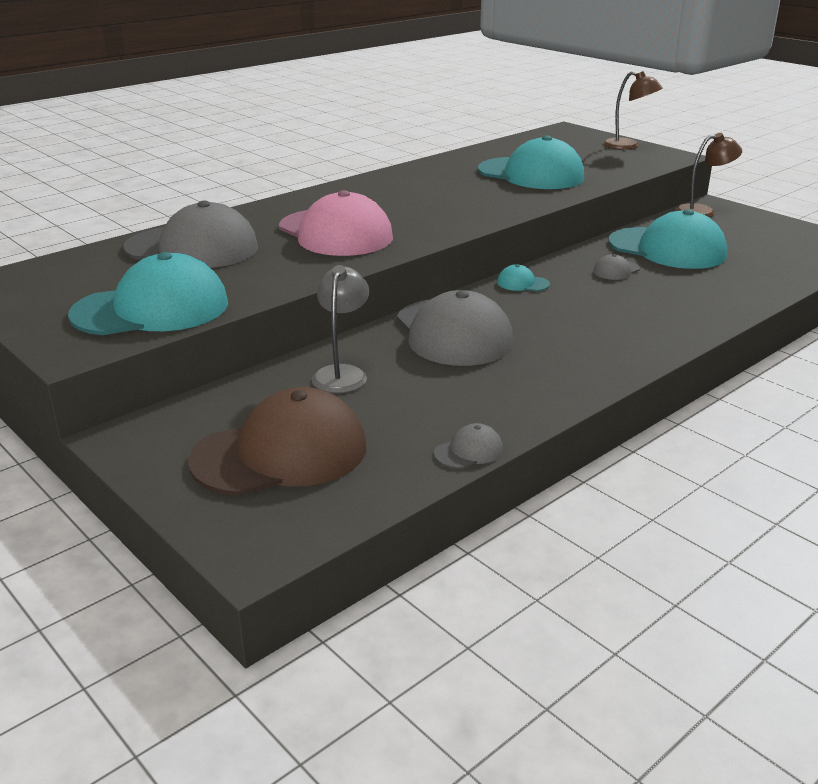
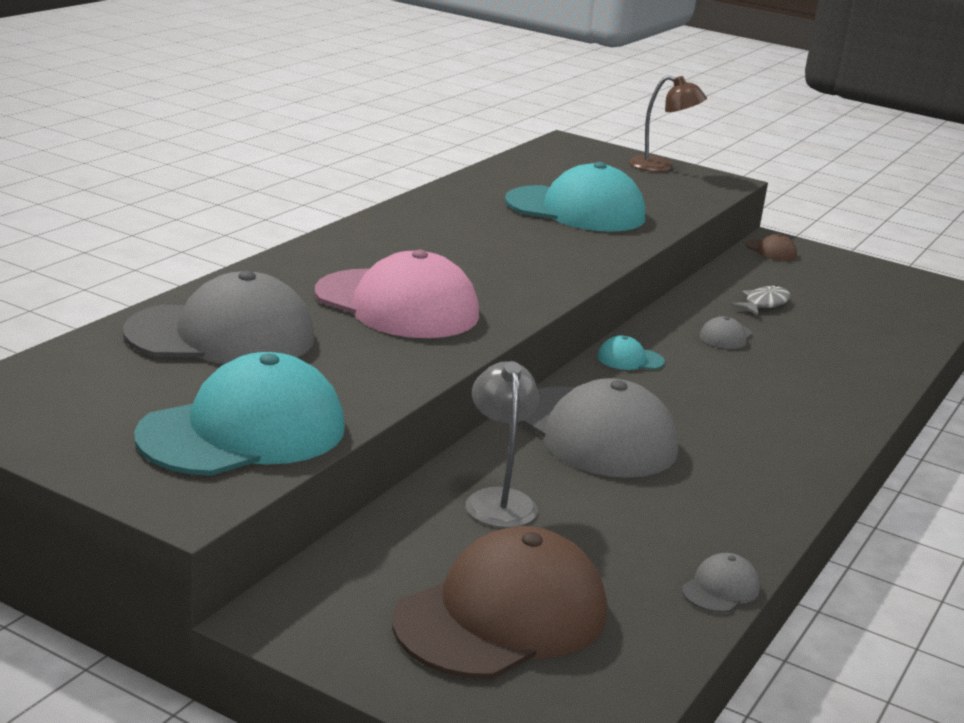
camera: 20 degrees left, 5 degrees down
turquoise cap [609,209,728,269] -> grey fish [731,285,790,315]
brown lamp [676,133,742,217] -> brown cap [745,234,797,261]

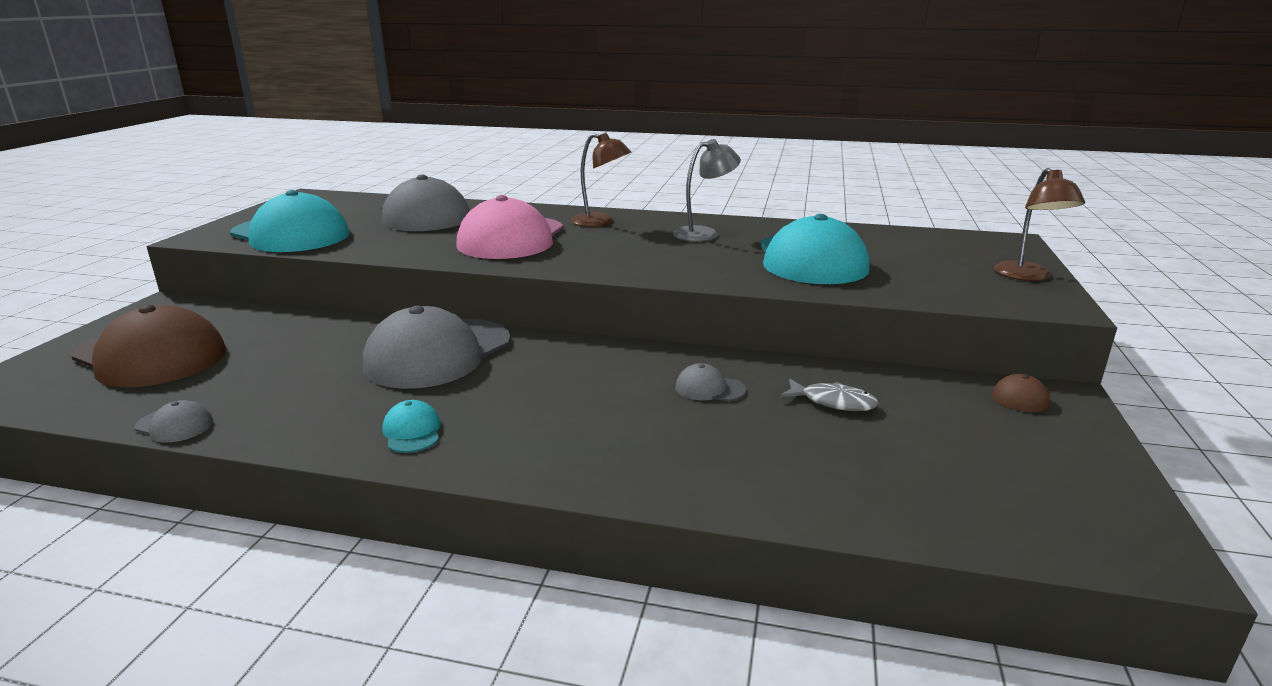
camera: 75 degrees right, 0 degrees up
grey lamp [466,361,539,528] -> grey lamp moved to [673,139,741,242]
turquoise cap [597,335,665,370] -> turquoise cap moved to [383,400,441,453]
none -> brown lamp [571,133,631,227]

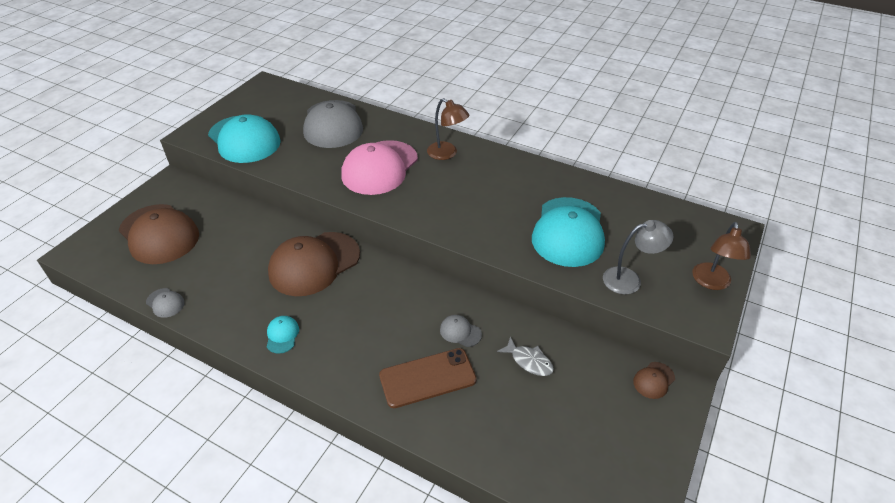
camera: 15 degrees right, 20 degrees up
grey cap [363,306,510,389] -> brown cap [268,232,360,296]
grey lamp [673,139,741,242] -> grey lamp moved to [603,220,673,294]
none -> brown phone [379,348,477,408]

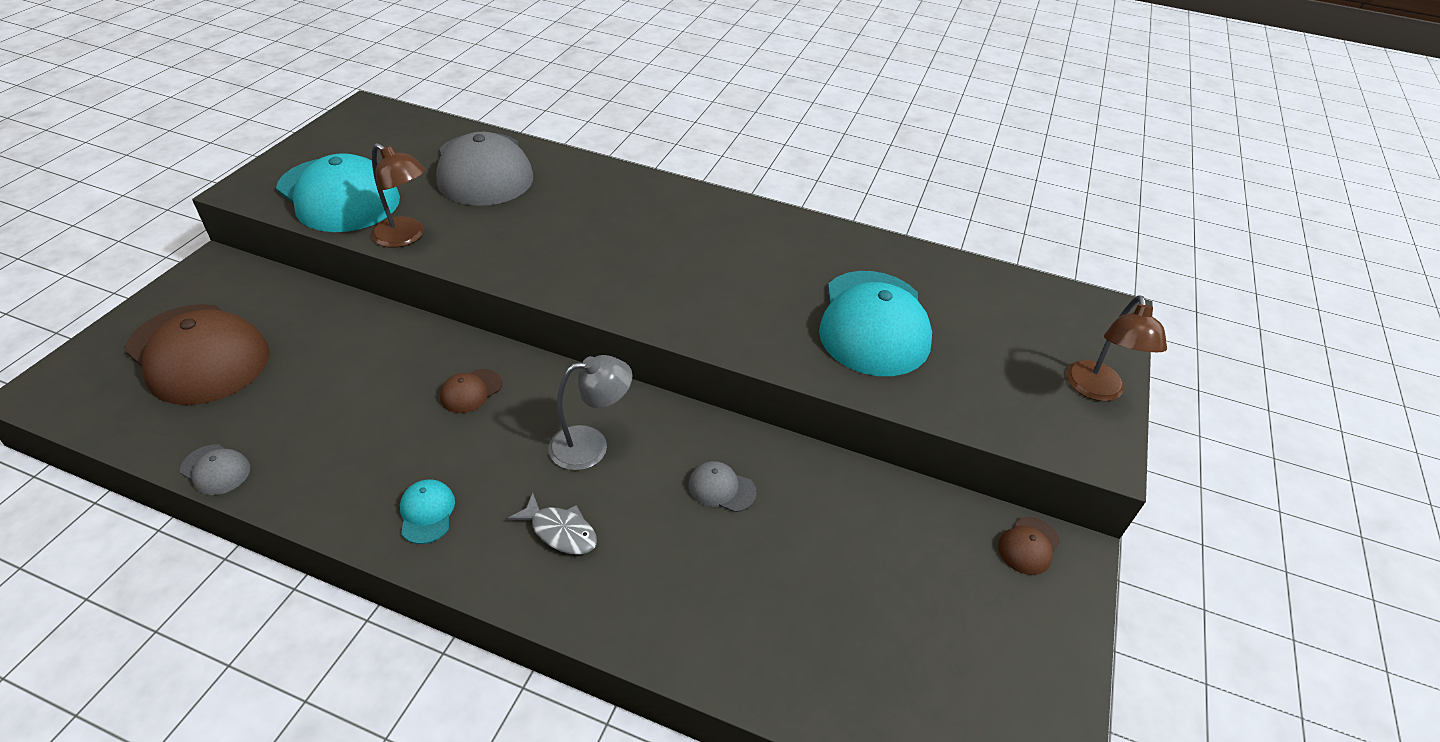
camera: 10 degrees left, 0 degrees up
brown cap [268,232,360,296] -> brown cap [440,369,502,413], size x0.41
pink cap [341,140,418,195] -> none
brown phone [379,348,477,408] -> none
brown lamp [427,98,469,160] -> brown lamp moved to [371,143,426,248]
grey fish [497,336,554,376] -> grey fish moved to [508,493,597,555]
grey lamp [603,220,673,294] -> grey lamp moved to [548,355,632,470]

